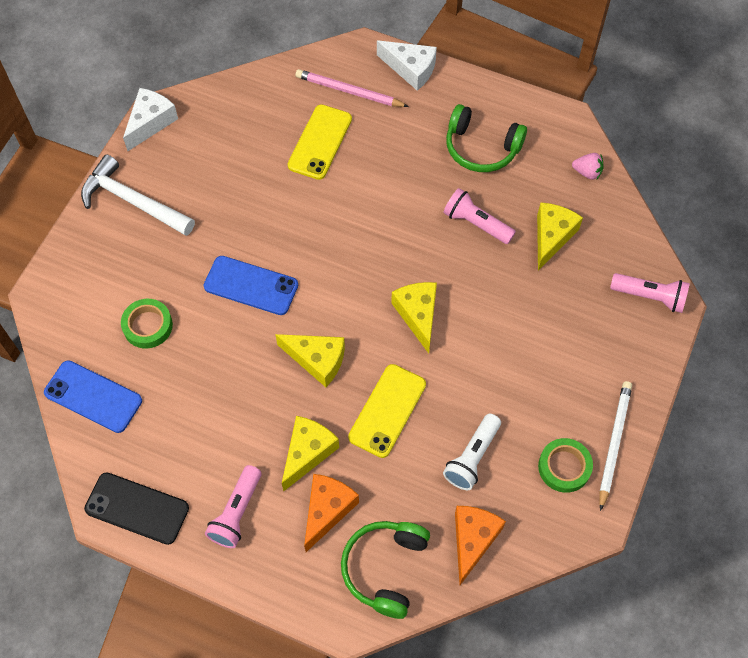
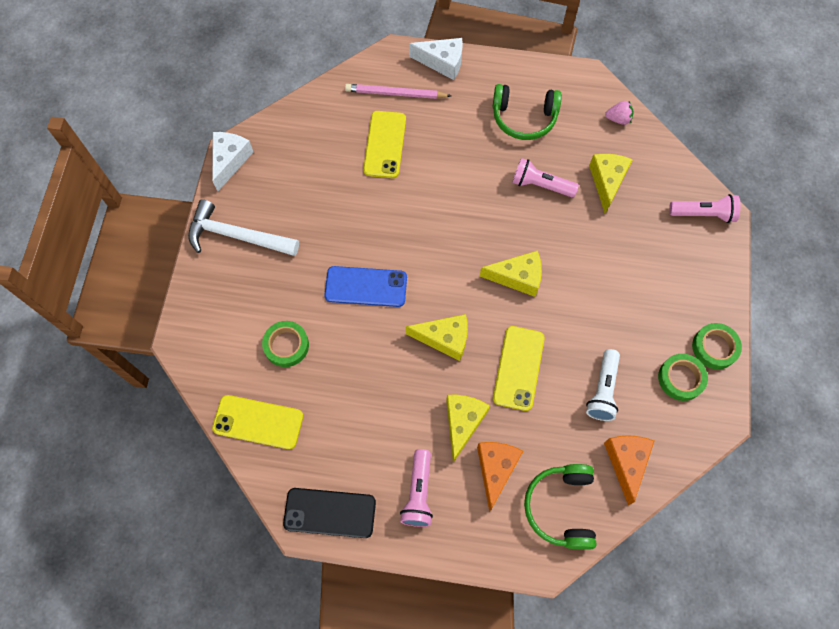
camera: 15 degrees left, 5 degrees up
blue phone [44,360,142,433] -> yellow phone [212,395,303,449]
yellow cheese [391,282,437,353] -> yellow cheese turned 120 degrees clockwise [480,250,542,297]
white pencil [599,381,632,511] -> green tape [692,323,742,369]

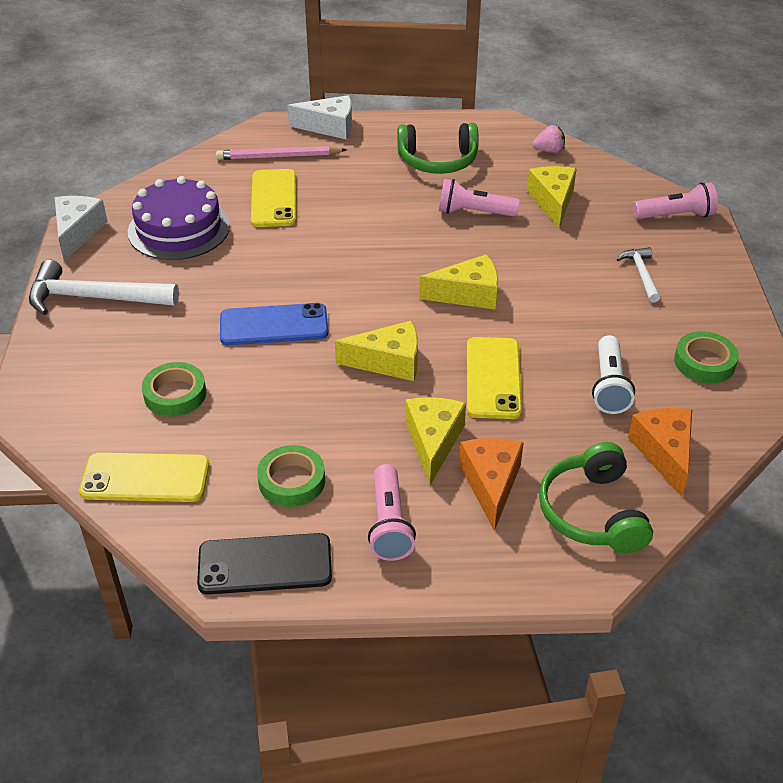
camera: 10 degrees left, 25 degrees down
green tape [692,323,742,369] -> green tape moved to [257,445,325,507]
none -> purple cake [128,176,230,260]
none -> white hammer [617,247,661,303]

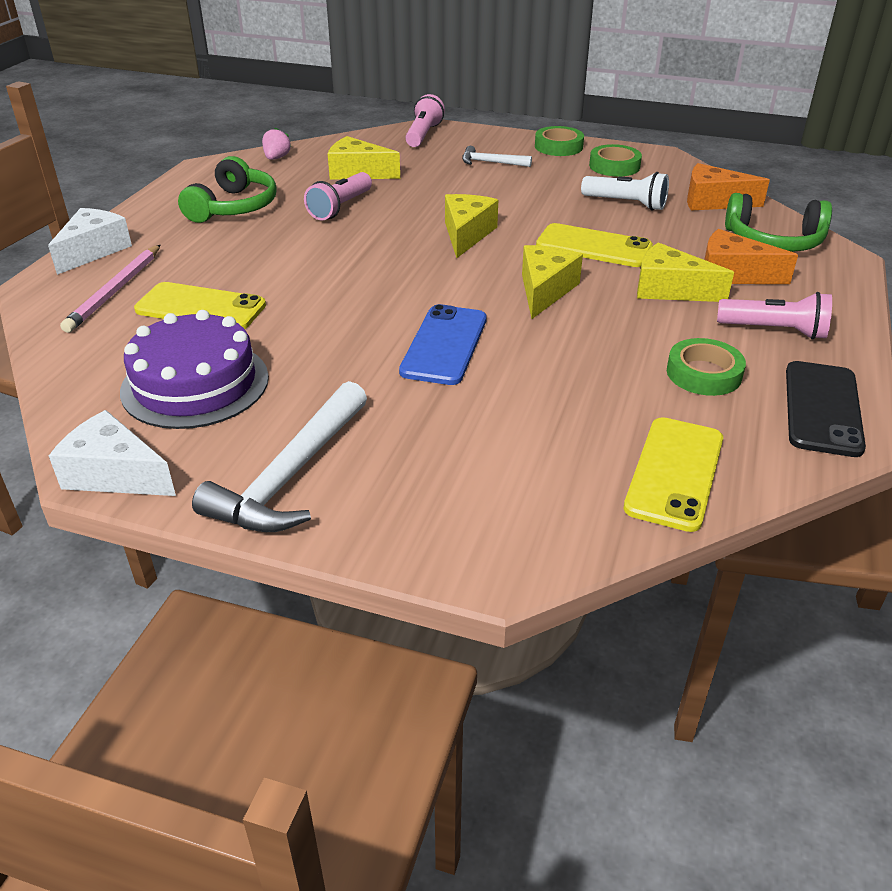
camera: 70 degrees left, 5 degrees down
green tape [142,362,206,417] -> green tape moved to [535,126,584,156]

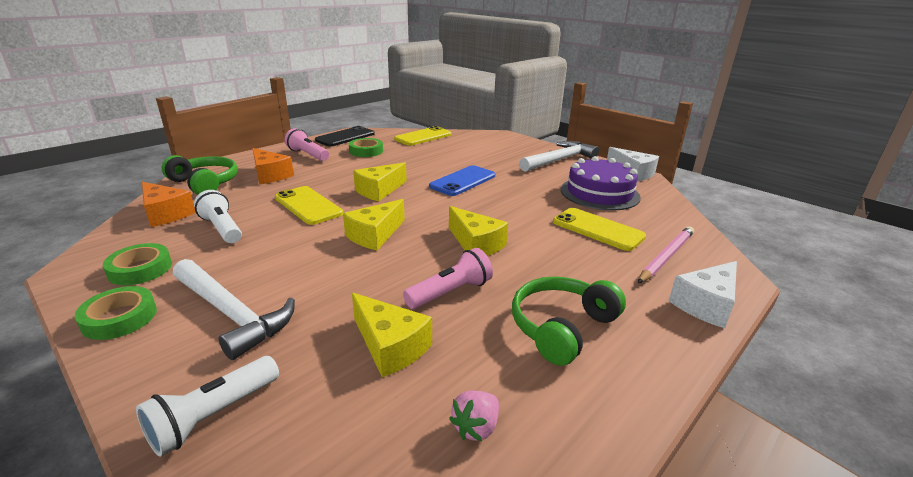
camera: 155 degrees left, 10 degrees down
pink flashlight [405,94,445,147] -> white flashlight [136,356,279,457]
white hammer [462,146,532,167] -> white hammer [173,259,295,360], size x1.88
yellow cheese [637,242,734,302] -> yellow cheese moved to [449,206,508,256]

